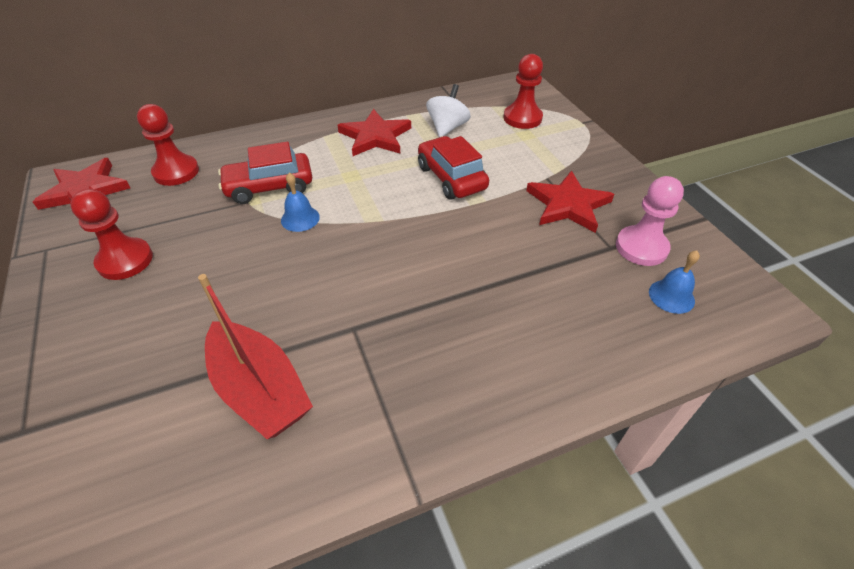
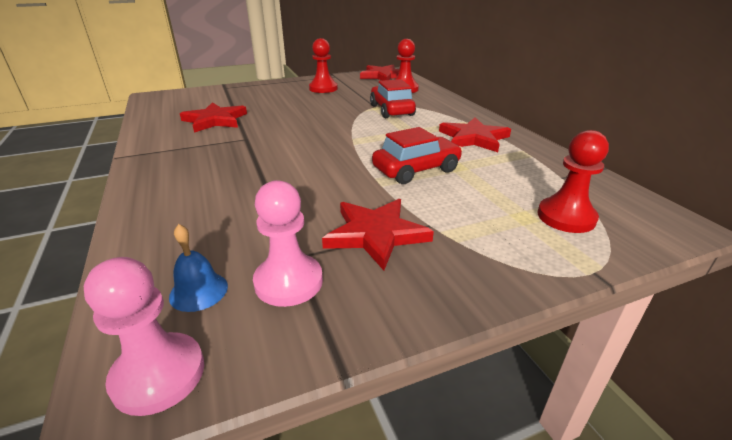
camera: 90 degrees right, 15 degrees down
red boat [198,274,313,439] -> red star [180,102,247,133]
blue bell [281,173,320,232] -> none
white spinning top [426,84,471,137] -> none
none -> pink pawn [84,257,204,416]

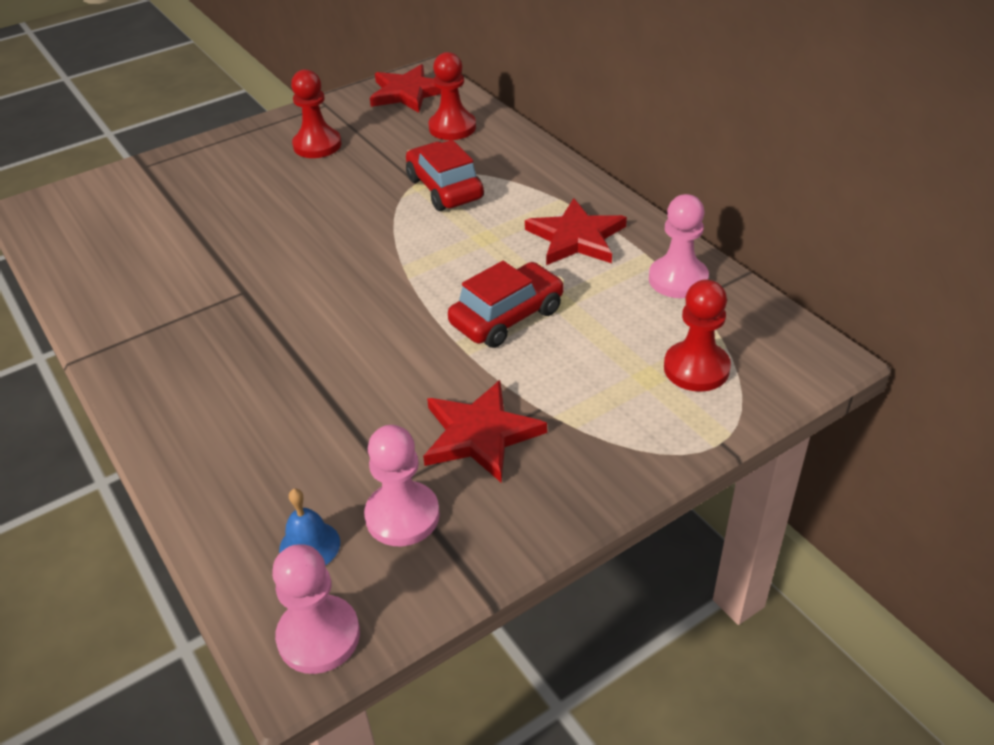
camera: 10 degrees left, 10 degrees up
red star [180,102,247,133] -> none
none -> pink pawn [649,194,709,298]

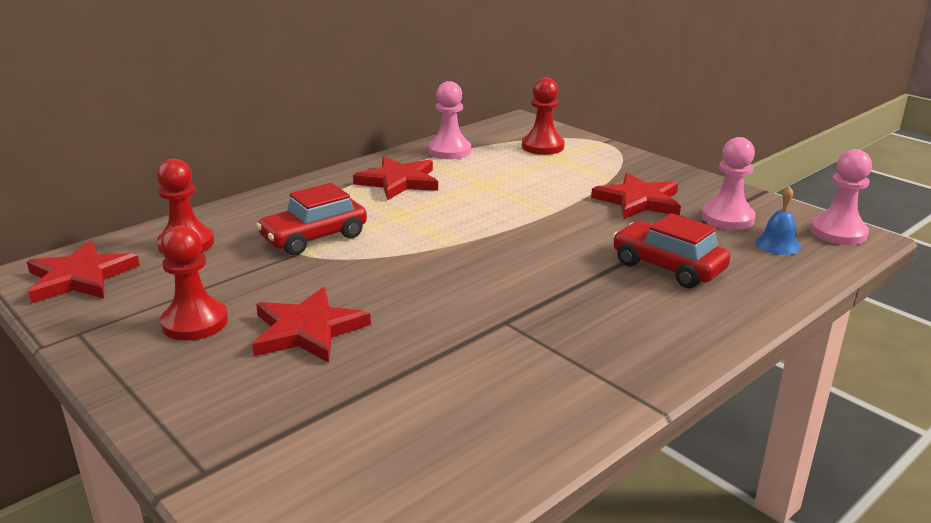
camera: 100 degrees left, 15 degrees down
red car [448,261,564,348] -> red car moved to [612,213,730,288]
none -> red star [252,287,371,363]

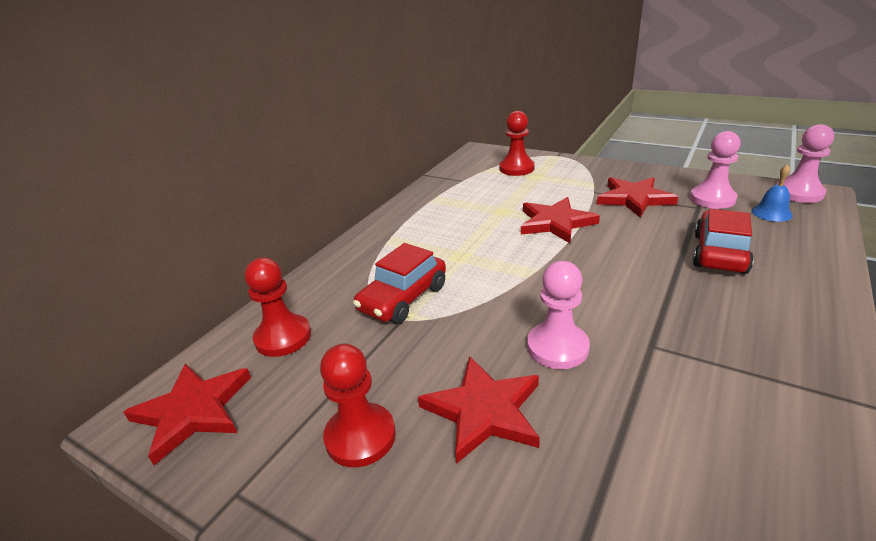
camera: 15 degrees left, 5 degrees up
red star [353,157,438,200] -> red star moved to [521,197,600,243]
pink pawn [428,81,471,159] -> pink pawn moved to [527,261,590,369]
red car [612,213,730,288] -> red car turned 90 degrees clockwise [693,209,754,274]

